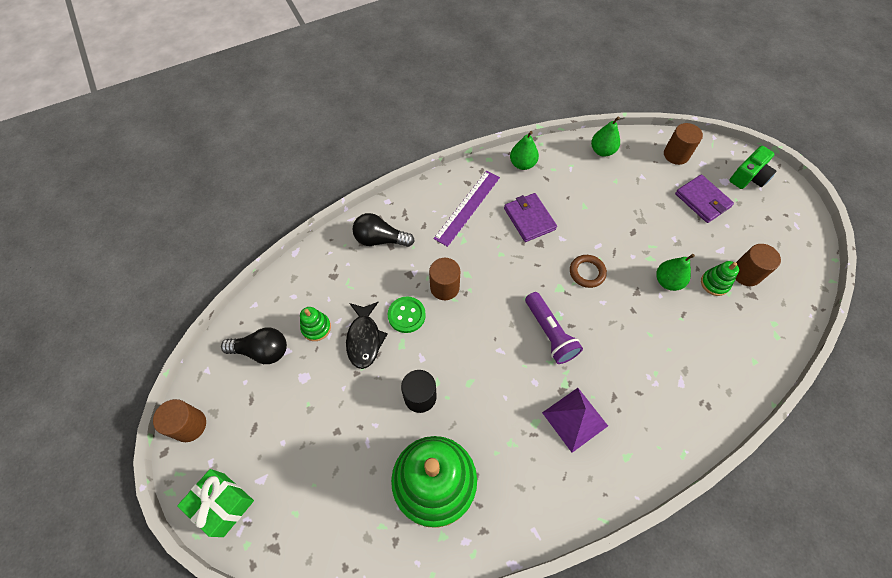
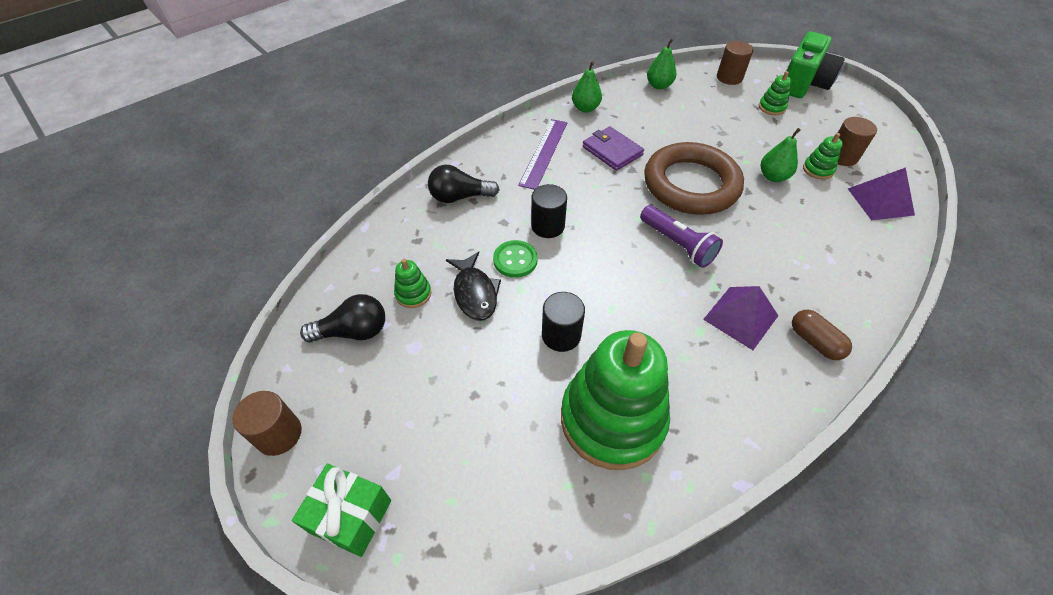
camera: 15 degrees left, 10 degrees down
brown cylinder [429,258,460,300] -> black cylinder [531,184,567,238]
brown ring [570,255,607,288] -> brown ring [644,142,744,215], size x2.43
purple wallet [675,174,734,223] -> green stacking toy [759,71,792,115]
green camera [729,146,776,189] -> green camera [787,32,845,98], size x1.54
none -> brown capsule [792,310,852,360]
none -> purple pyramid [848,167,915,221]

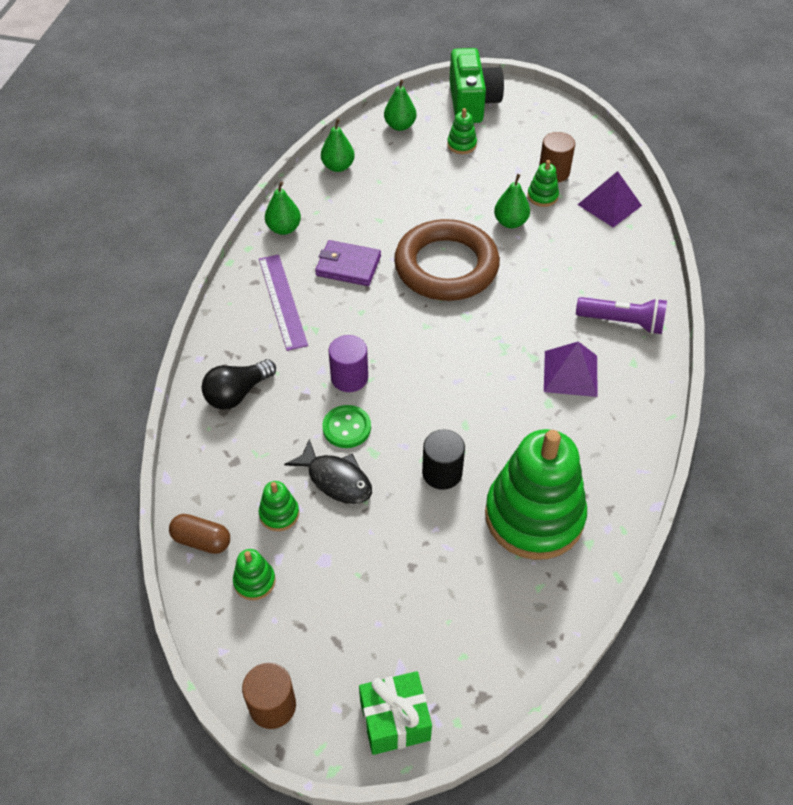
camera: 35 degrees left, 0 degrees up
black light bulb [300,294,385,342] -> green stacking toy [233,549,275,600]
black cylinder [531,184,567,238] -> purple cylinder [328,335,368,392]
purple flashlight [640,205,723,268] -> purple flashlight moved to [576,297,667,334]
brown cylinder [717,41,753,85] -> green pear [384,80,416,131]
brown capsule [792,310,852,360] -> brown capsule moved to [169,514,230,554]

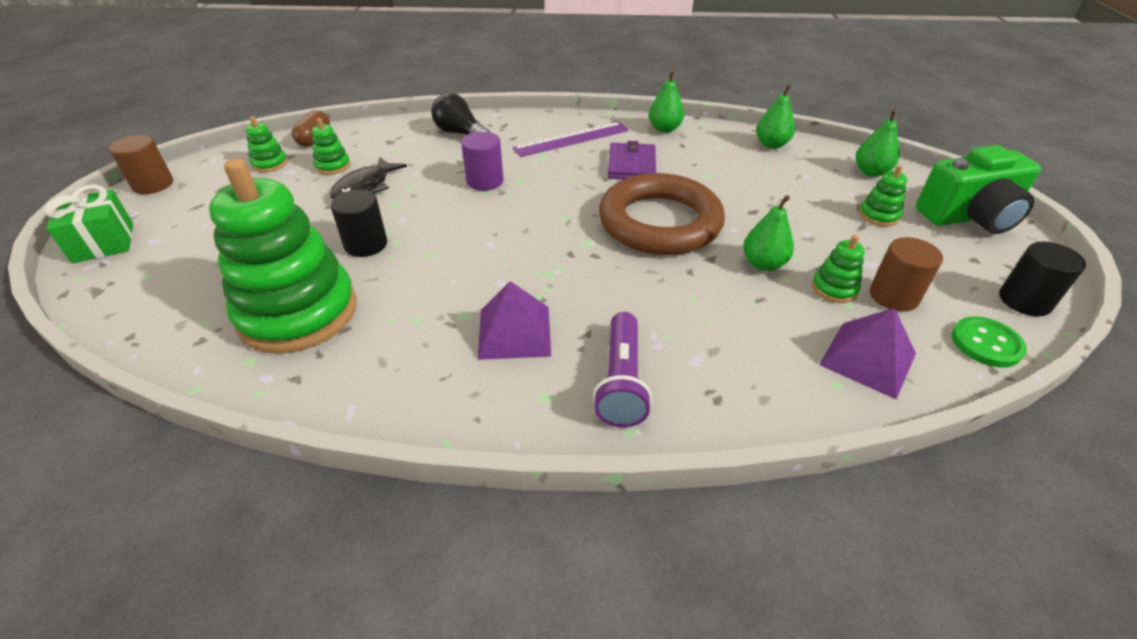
camera: 80 degrees right, 10 degrees down
green button [322,405,371,448] -> green button moved to [952,316,1027,368]
none -> black cylinder [999,241,1086,316]

